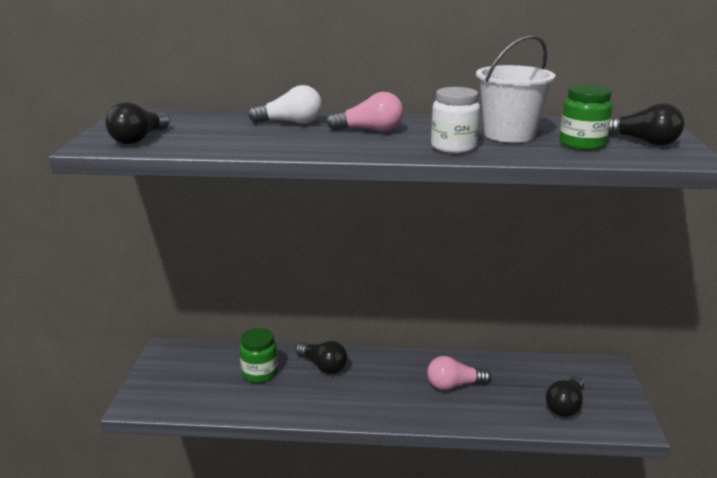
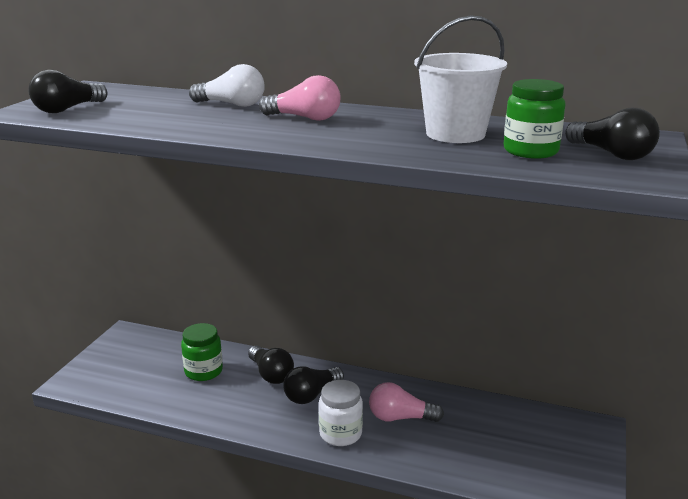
camera: 15 degrees right, 0 degrees up
white jar [431,87,480,153] -> white jar moved to [319,380,363,446]
black light bulb [546,375,584,417] -> black light bulb moved to [283,366,344,404]

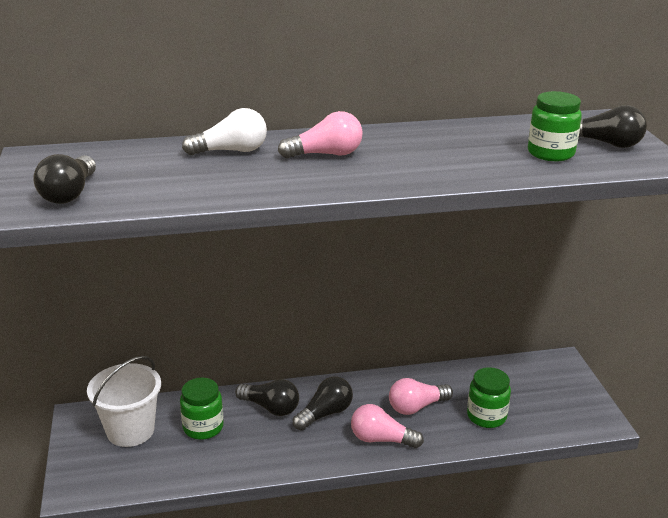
camera: 30 degrees left, 5 degrees up
black light bulb [283,366,344,404] -> black light bulb turned 150 degrees counterclockwise [293,377,353,431]
white jar [319,380,363,446] -> pink light bulb [351,404,424,448]
white bucket [414,15,507,143] -> white bucket moved to [87,356,161,447]
none -> green jar [467,367,511,428]

